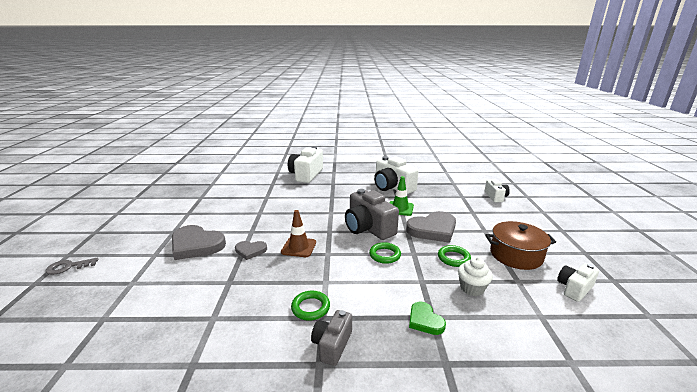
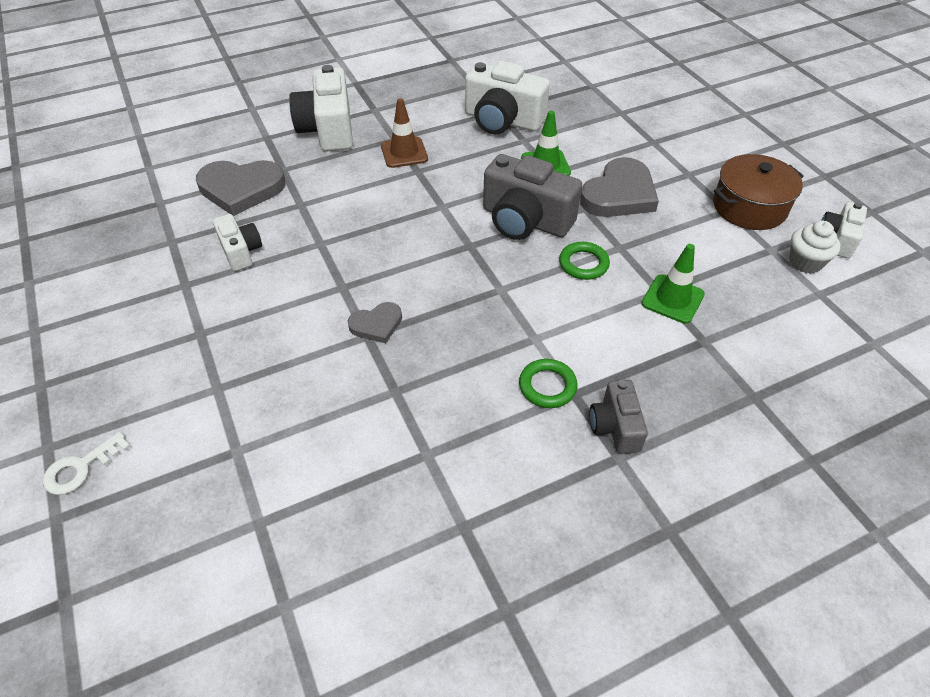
camera: 25 degrees left, 25 degrees up
grey key [45,258,98,275] -> white key [43,432,131,495]
grey heart [172,225,226,260] -> grey heart moved to [196,160,286,216]
brown traffic cone [281,210,316,257] -> brown traffic cone moved to [381,98,428,168]
green heart [409,302,446,335] -> none
green ring [438,245,471,267] -> none
white cupcake [458,257,493,296] -> white cupcake moved to [789,221,841,273]
white camera [485,179,510,202] -> white camera moved to [213,214,262,271]
none -> green traffic cone [642,244,705,324]

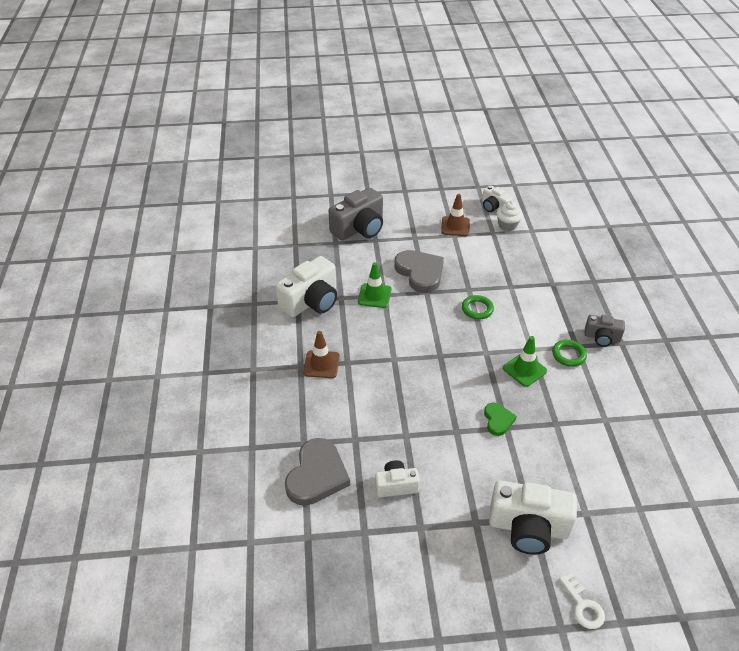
camera: 70 degrees left, 5 degrees down
white camera [290,65,353,151] -> white camera moved to [489,481,577,555]
grey heart [348,302,402,343] -> green heart [484,403,517,436]
grey camera [483,154,582,240] -> grey camera moved to [328,188,383,240]
green traffic cone [642,244,705,324] -> green traffic cone moved to [503,336,547,387]
brown pot [713,154,804,230] -> brown traffic cone [441,194,470,236]

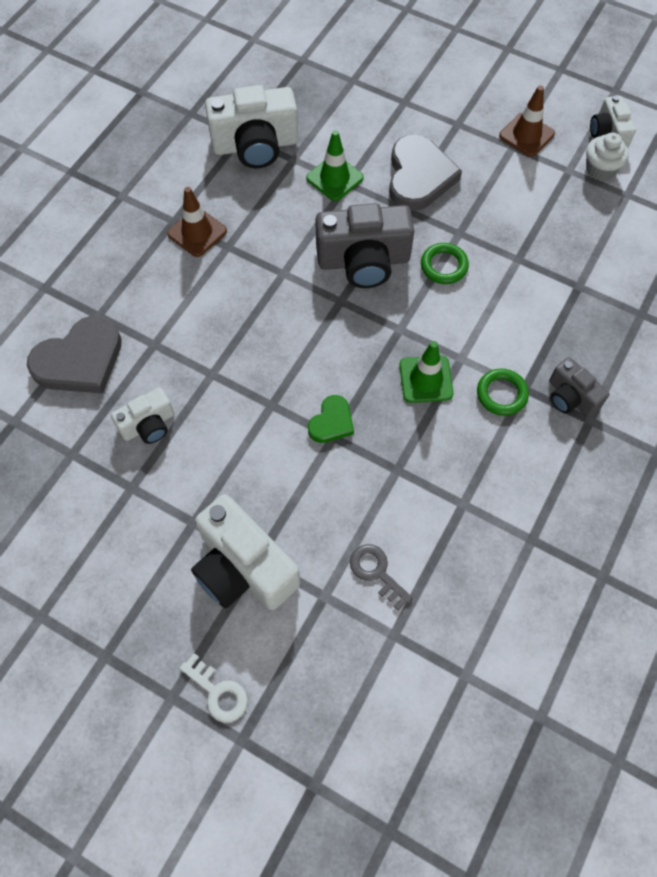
camera: 35 degrees right, 20 degrees up
grey camera [328,188,383,240] -> grey camera moved to [315,203,414,288]
white camera [375,460,420,497] -> white camera turned 120 degrees clockwise [111,388,174,444]
white key [559,573,605,629] -> white key turned 60 degrees counterclockwise [179,653,248,723]
none -> grey key [350,544,413,611]

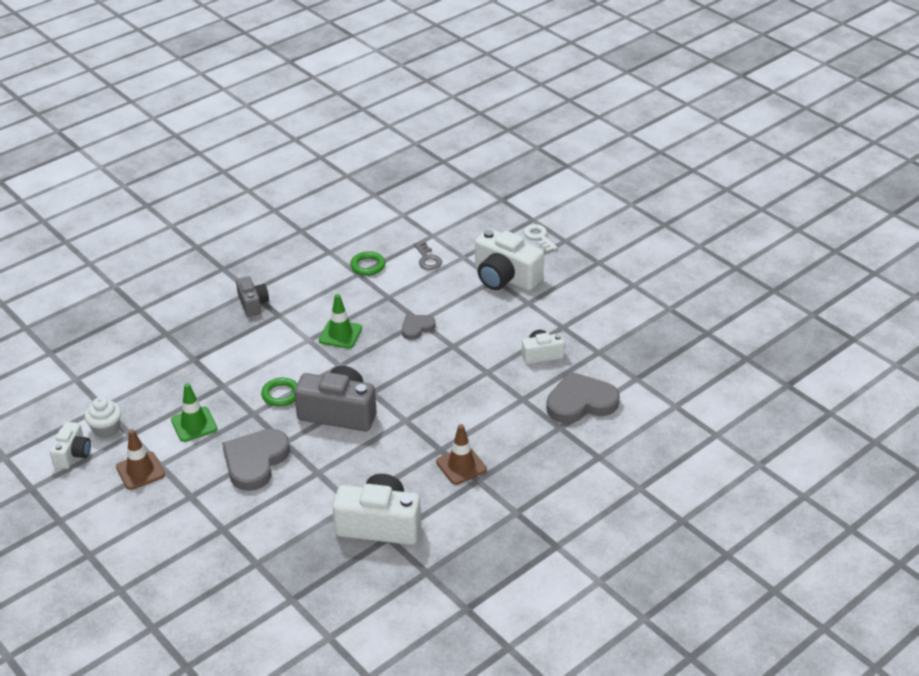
camera: 160 degrees left, 25 degrees down
white camera [191,494,301,610] -> white camera turned 150 degrees clockwise [475,228,544,291]
green traffic cone [306,130,364,201] -> green traffic cone moved to [171,383,217,442]
green heart [308,395,354,443] -> grey heart [402,315,436,340]
green ring [477,369,529,416] -> green ring moved to [350,251,385,276]

